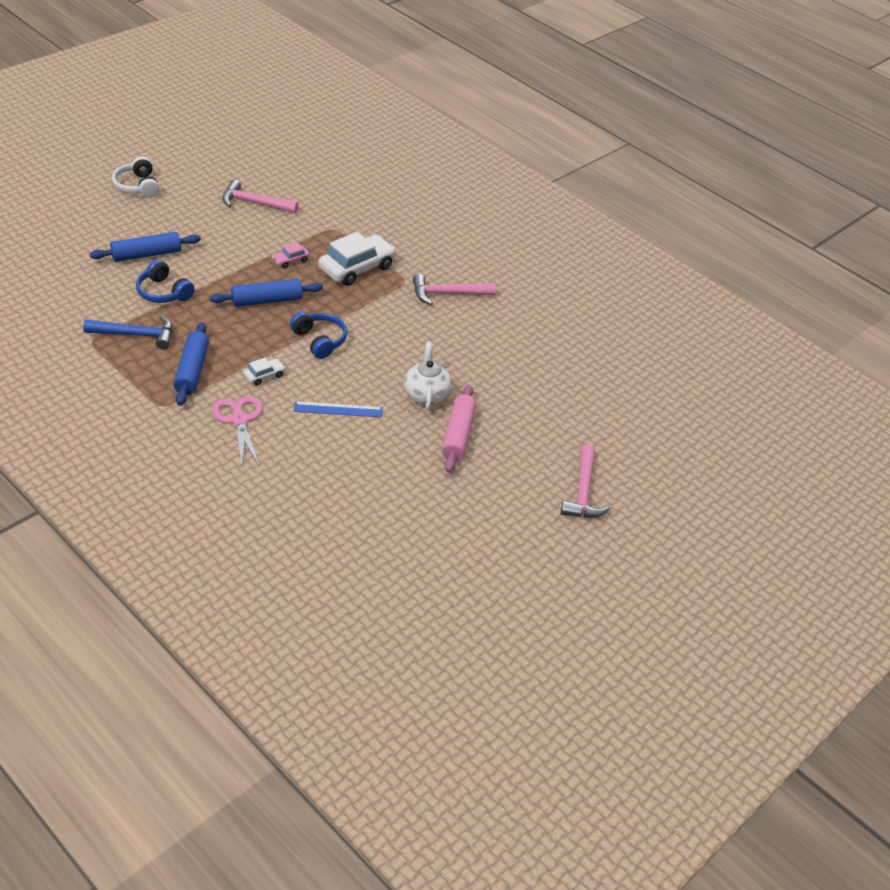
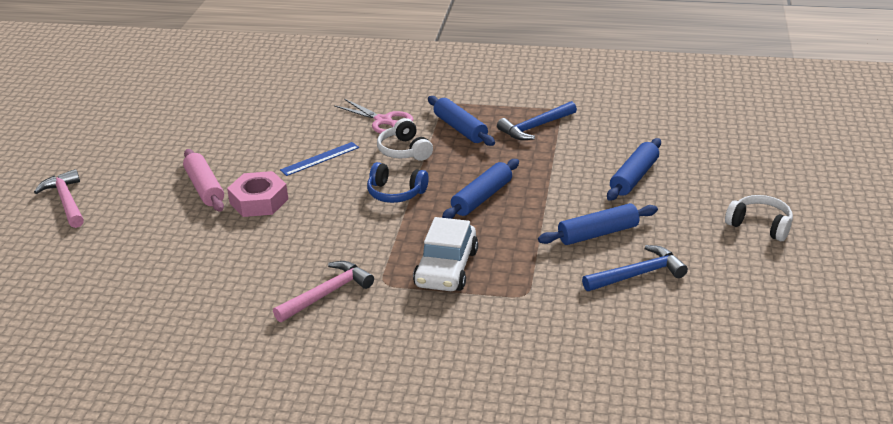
camera: 150 degrees right, 10 degrees down
blue headphones [136,259,195,303] -> none
pink hammer [222,179,298,213] -> blue hammer [582,245,688,291]
white car [243,358,285,386] -> white headphones [377,118,433,161]
pink car [272,242,310,268] -> none
white teapot [404,342,452,410] -> pink nut [227,171,288,217]
none -> blue rolling pin [538,203,658,245]

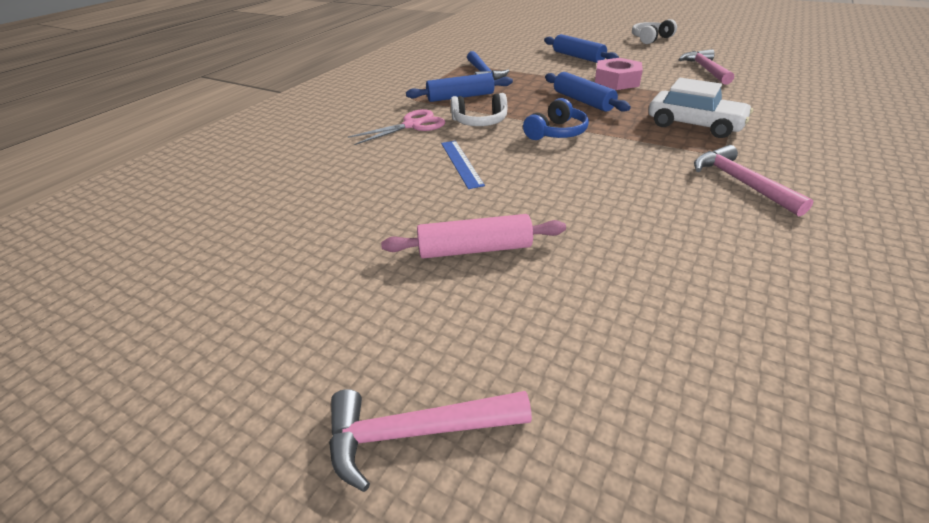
camera: 70 degrees left, 5 degrees up
pink nut [227,171,288,217] -> pink nut moved to [595,58,643,90]
blue rolling pin [538,203,658,245] -> none
blue hammer [582,245,688,291] -> pink hammer [678,49,734,85]

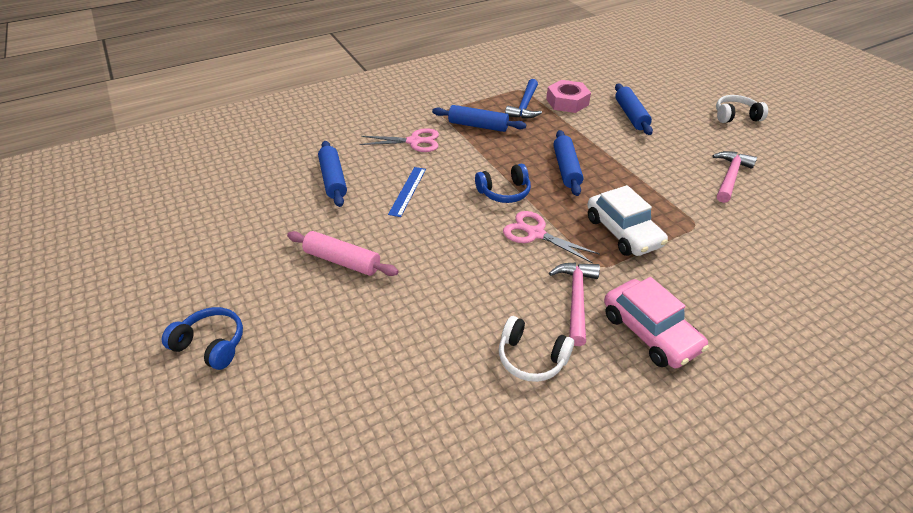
camera: 30 degrees right, 5 degrees up
pink hammer [329,389,532,492] -> blue headphones [162,307,243,370]
white headphones [451,93,507,126] -> white headphones moved to [499,316,574,382]
pink nut [595,58,643,90] -> pink nut moved to [546,80,591,113]
none -> blue rolling pin [318,141,347,207]
none -> pink scissors [503,211,600,264]
none -> pink car [604,277,709,368]

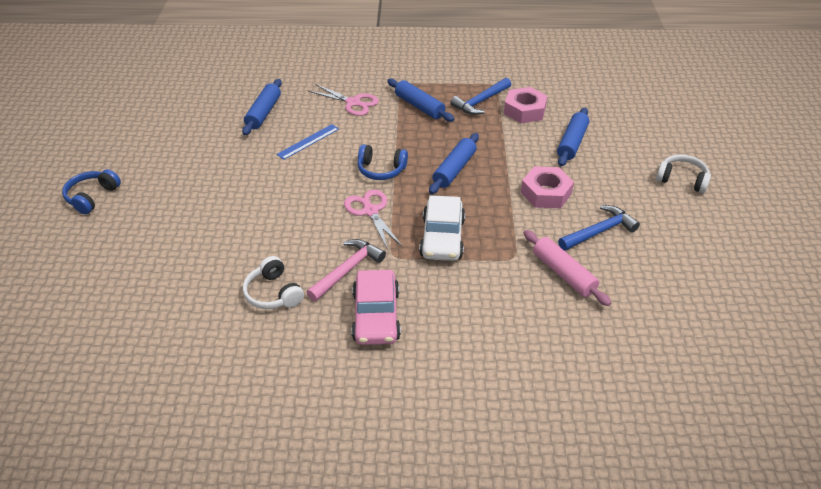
camera: 30 degrees right, 0 degrees up
blue headphones [162,307,243,370] -> blue headphones turned 120 degrees counterclockwise [62,169,121,214]
pink rolling pin [287,231,399,276] -> pink rolling pin moved to [524,230,611,306]
pink hammer [712,151,757,203] -> blue hammer [558,205,640,251]
none -> pink nut [521,166,574,208]

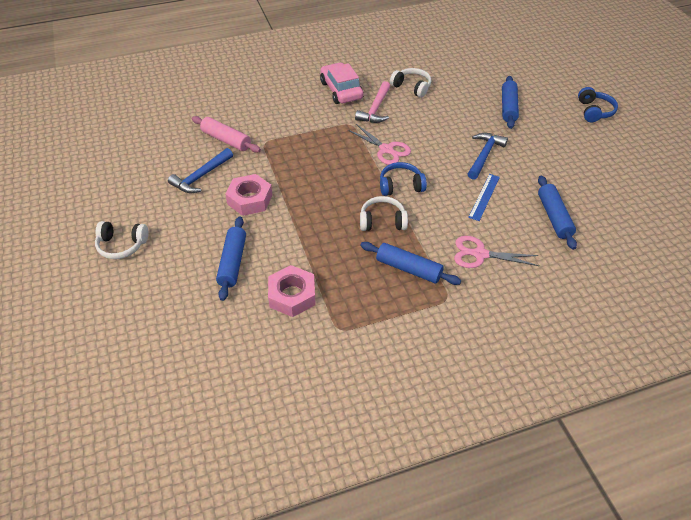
camera: 160 degrees right, 5 degrees up
white car [419,195,465,261] -> none
blue rolling pin [429,133,479,194] -> blue rolling pin moved to [502,76,519,129]
blue hammer [450,78,511,115] -> blue hammer moved to [468,133,508,180]
none -> white headphones [360,196,408,231]

